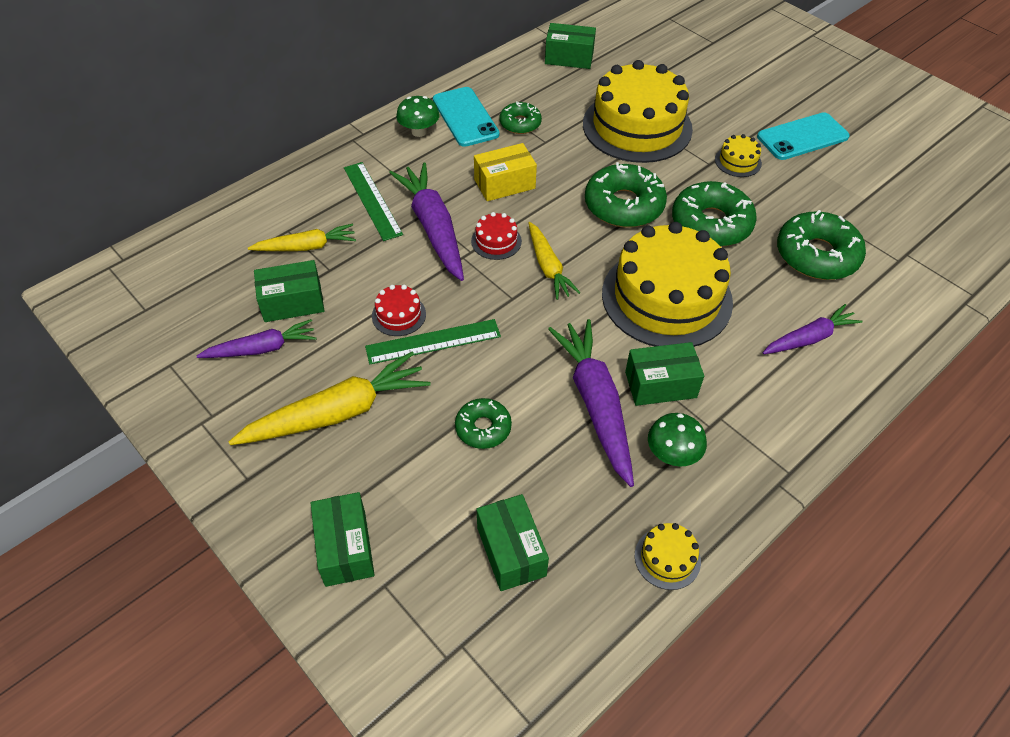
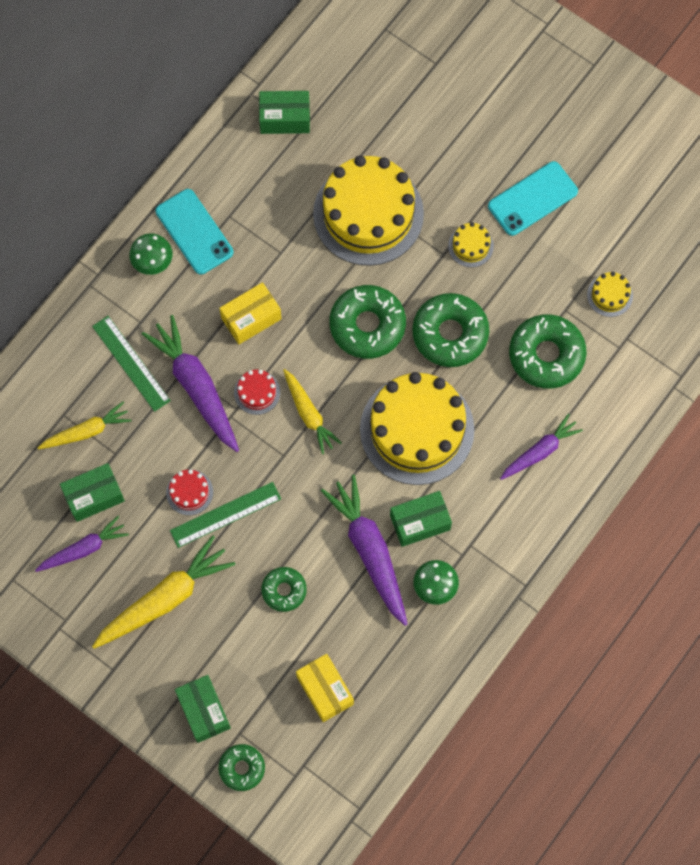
camera: 10 degrees left, 20 degrees up
green box [477,494,549,591] -> yellow box [296,654,354,722]
green donut [500,101,542,134] -> green donut moved to [219,744,265,791]
yellow cake [635,523,701,590] -> yellow cake moved to [587,272,633,317]

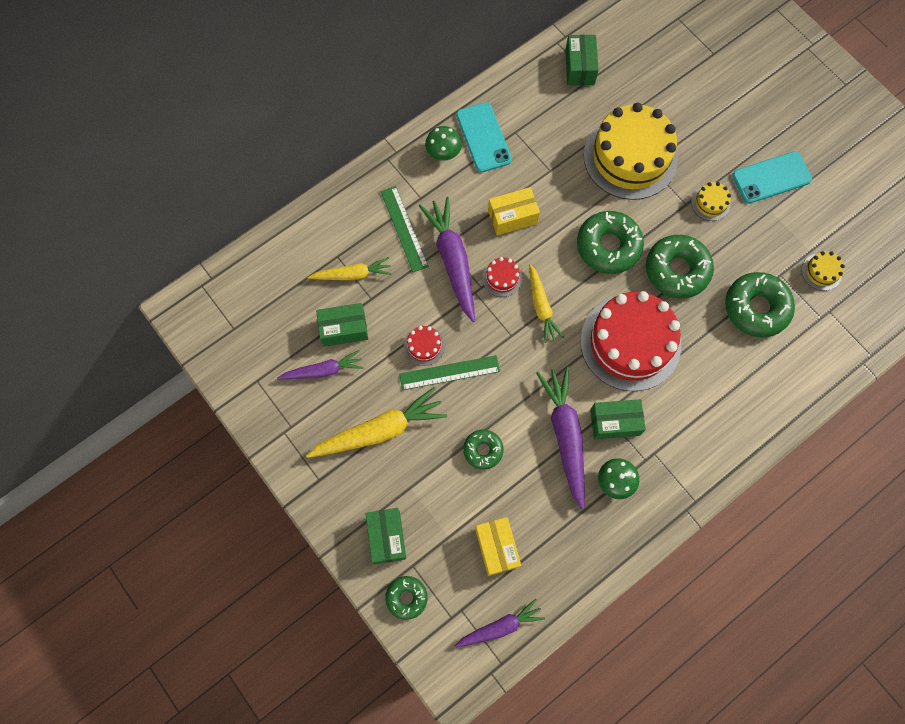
camera: 15 degrees right, 0 degrees up
green box [259,91,310,134] -> green box turned 75 degrees clockwise [565,35,599,85]
yellow cake [360,372,474,485] -> red cake [580,291,681,391]
purple carrot [500,414,583,480] -> purple carrot moved to [455,599,545,648]

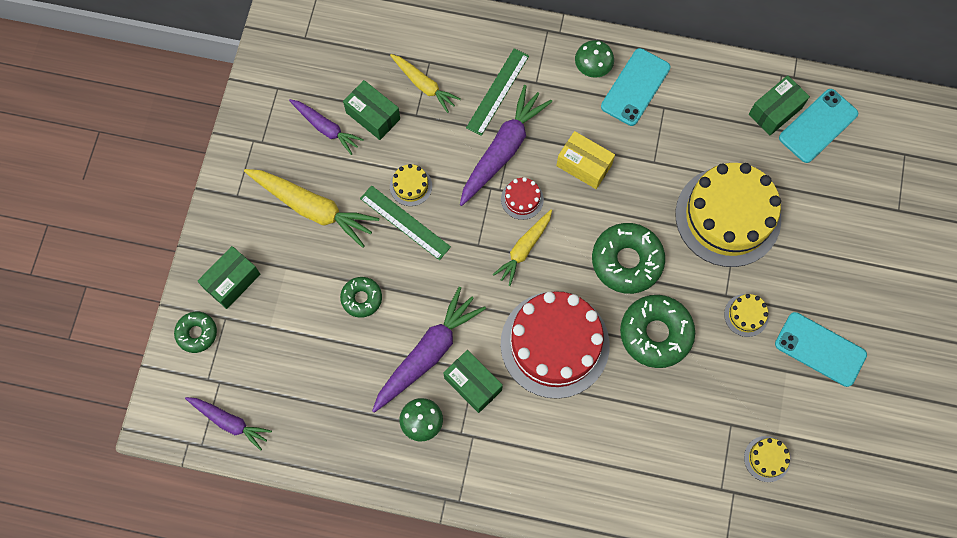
camera: 50 degrees right, 0 degrees up
red cake [404,326,445,366] -> yellow cake [390,164,432,206]
yellow box [475,517,521,576] -> none
green donut [725,272,795,338] -> none
none -> turquoise phone [779,89,858,163]

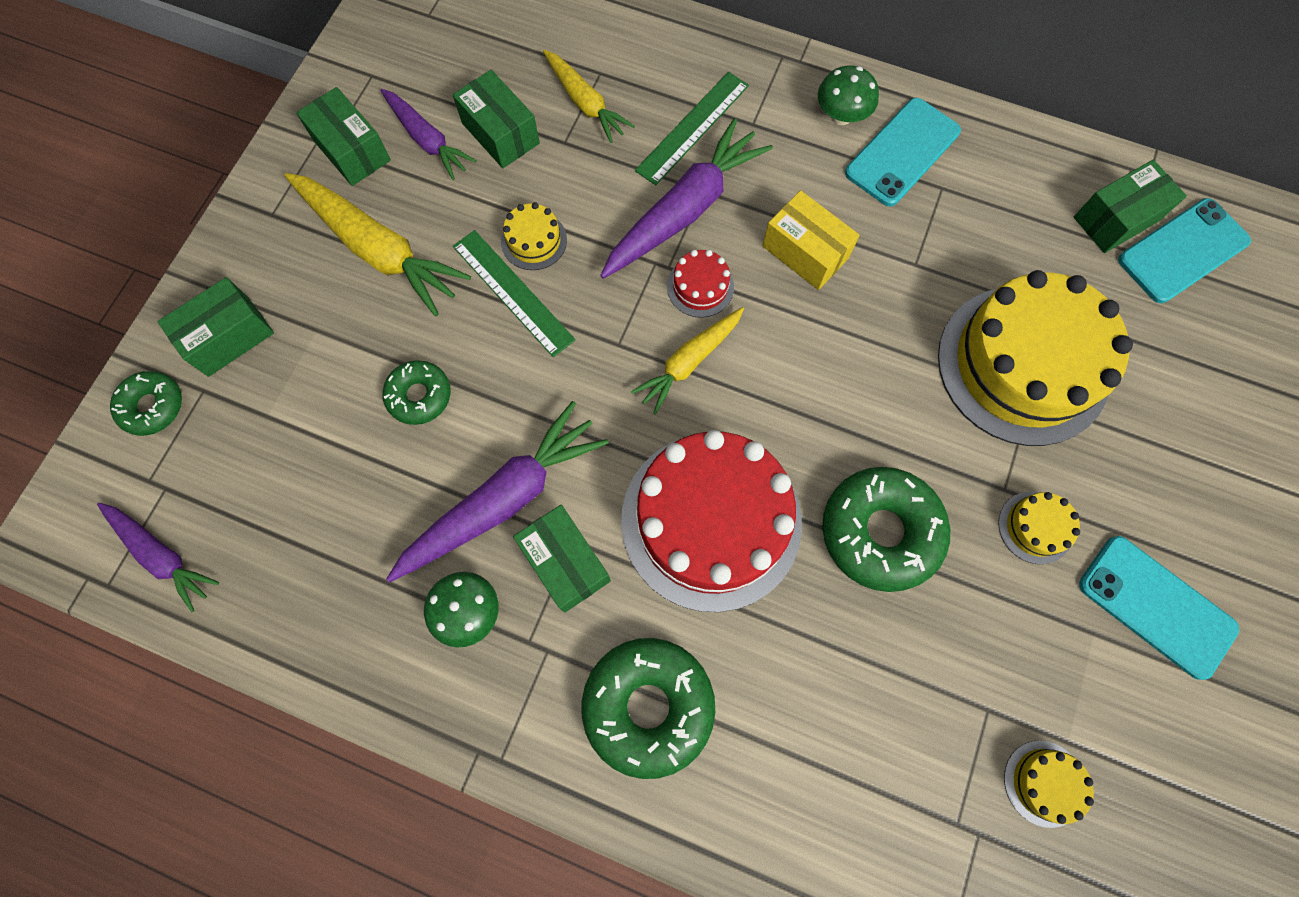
camera: 10 degrees right, 0 degrees up
green donut [592,223,665,294] -> green donut moved to [581,638,715,779]
none -> green box [296,87,391,186]

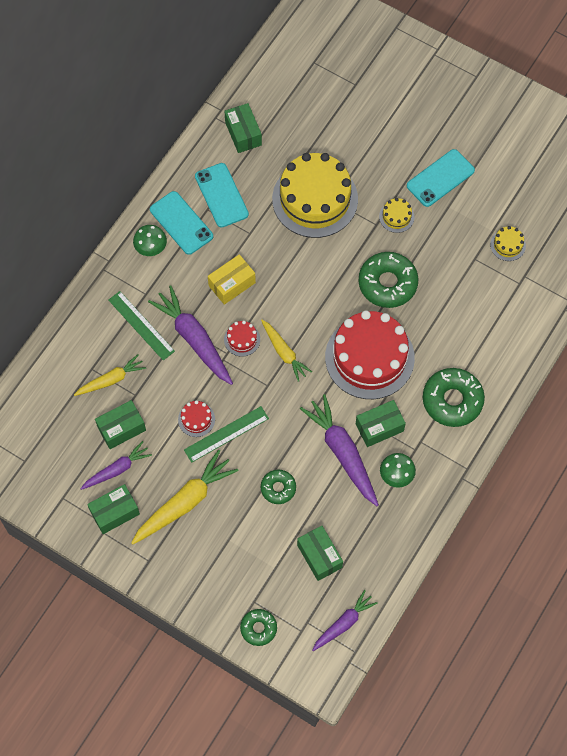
camera: 80 degrees left, 5 degrees down
green box [157,277,274,377] -> green box moved to [297,526,343,581]
yellow cake [501,202,567,270] -> red cake [178,400,215,437]
turquoise phone [1118,198,1251,303] -> turquoise phone moved to [195,163,249,228]

